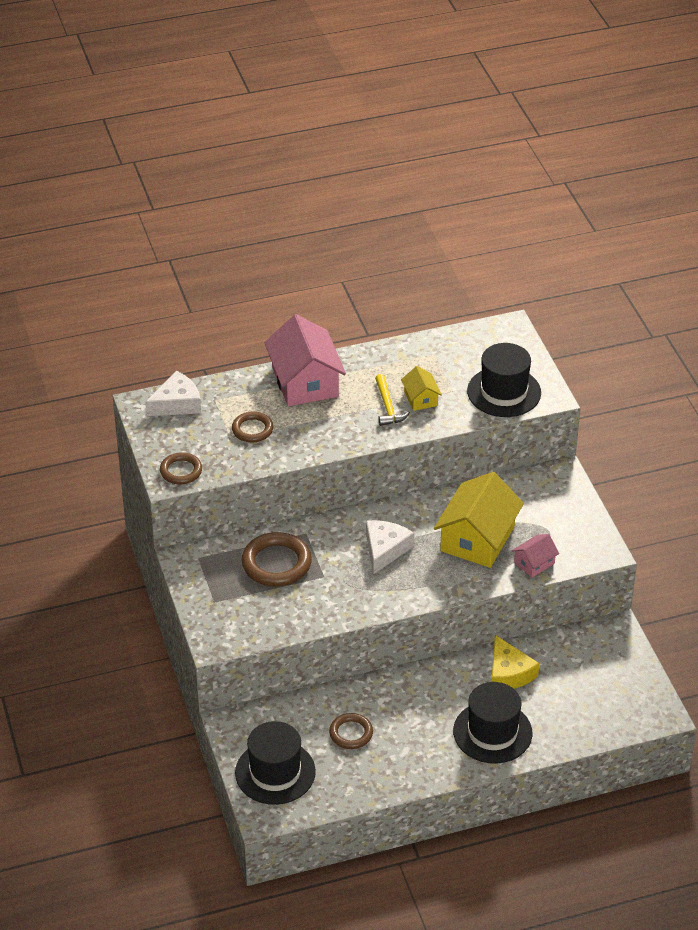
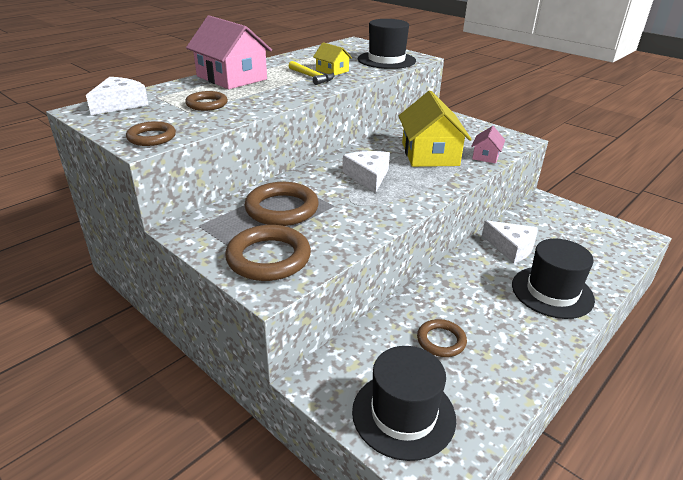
camera: 30 degrees left, 10 degrees down
yellow cheese [492,635,539,689] -> white cheese [482,220,538,263]
none -> brown ring [225,225,311,281]

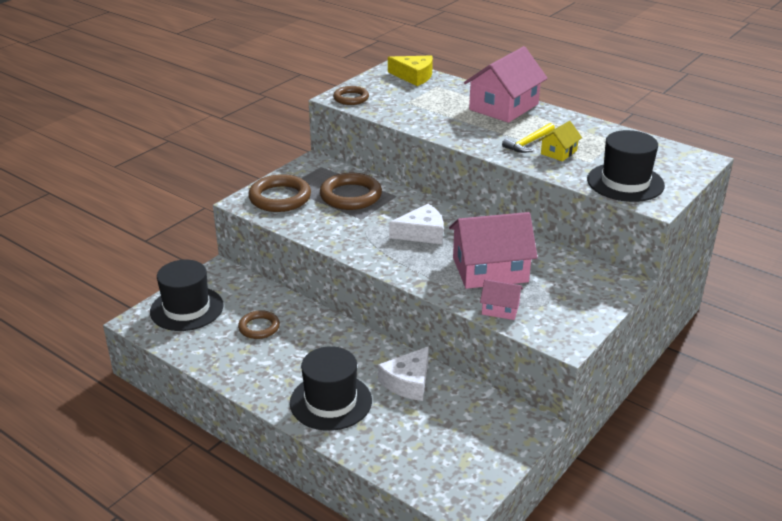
camera: 85 degrees right, 0 degrees up
white cheese [86,77,149,115] -> yellow cheese [388,55,433,86]
brown ring [185,91,228,111] -> none
yellow house [399,91,472,167] -> pink house [449,212,538,289]

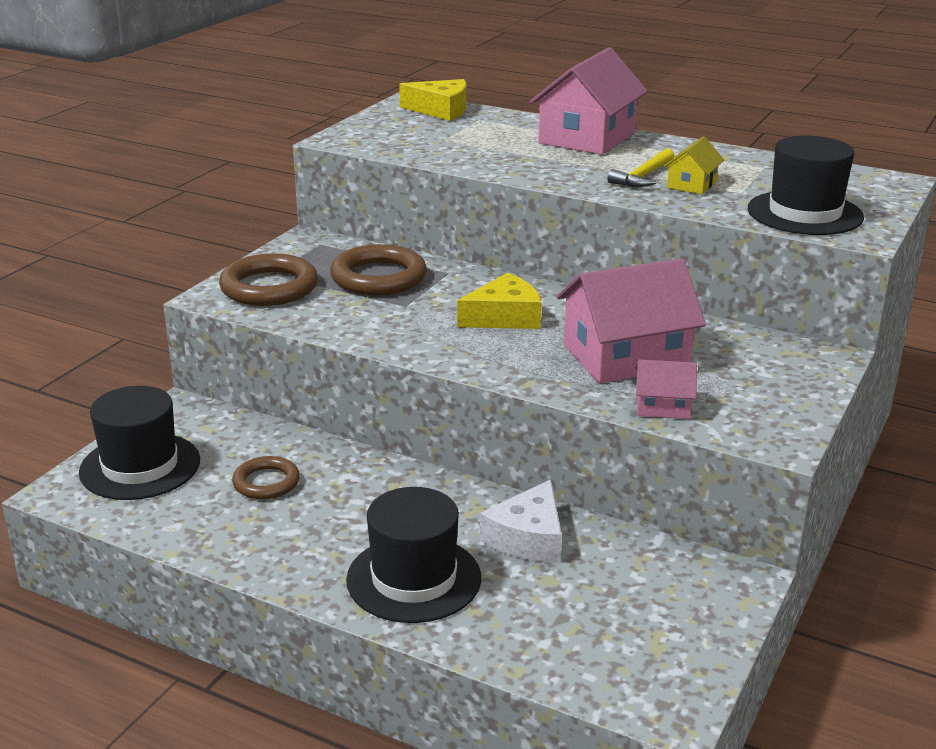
camera: 10 degrees left, 5 degrees down
brown ring [333,86,369,105] -> none
white cheese [389,204,443,244] -> yellow cheese [457,273,542,329]

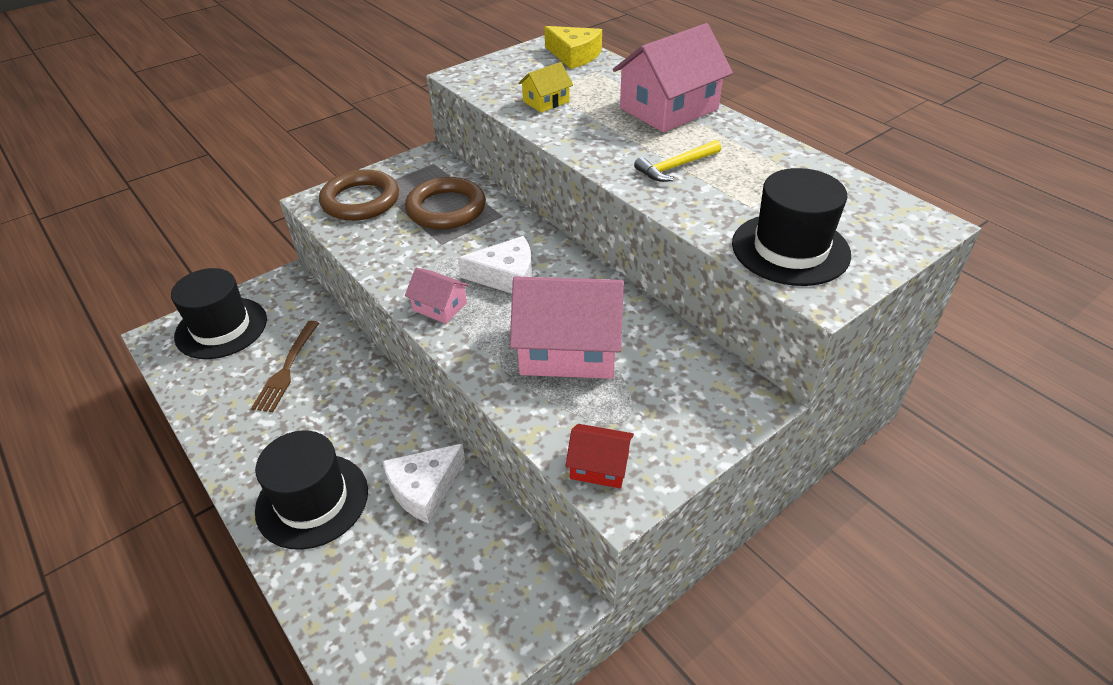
camera: 25 degrees right, 15 degrees up
brown ring [232,456,300,499] -> brown fork [251,321,319,412]
yellow cheese [457,273,542,329] -> white cheese [458,236,532,294]
pink house [635,359,697,419] -> pink house moved to [405,268,469,324]
yellow house [663,136,724,194] -> yellow house moved to [518,62,573,113]
none -> red house [565,424,634,489]

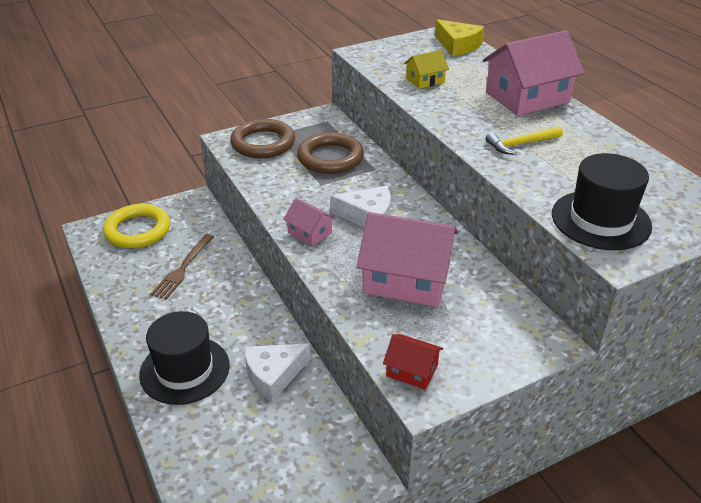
camera: 10 degrees right, 5 degrees down
black hat [171,268,267,359] -> yellow ring [103,204,170,248]

